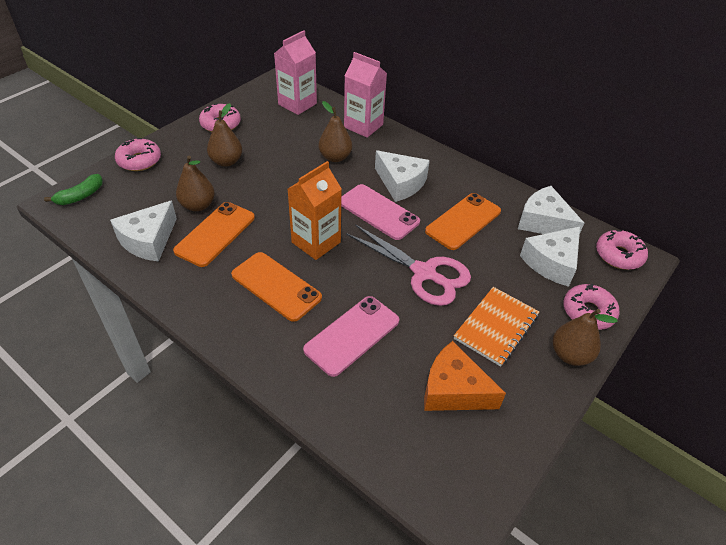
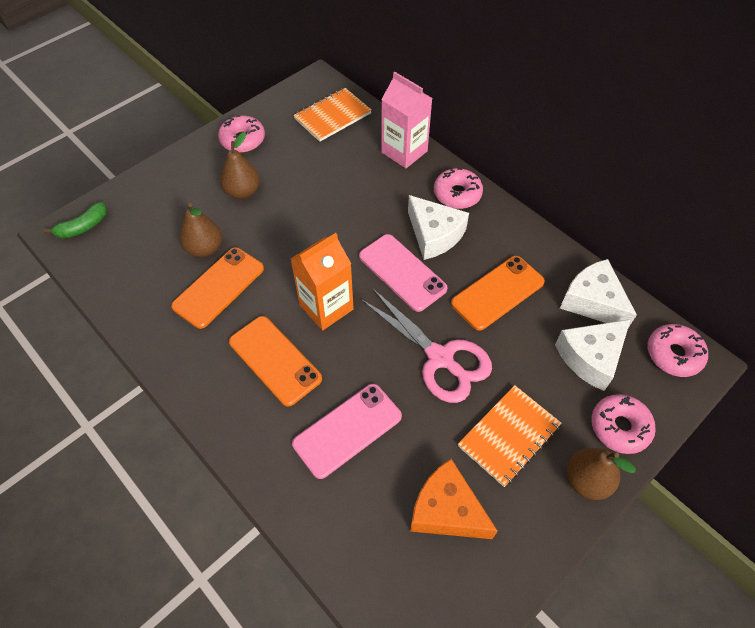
camera: 10 degrees right, 10 degrees up
white cheese [110,200,177,262] -> none
pink donut [115,138,161,171] -> pink donut moved to [434,168,483,209]
pink carton [274,30,317,115] -> orange notebook [293,88,371,142]
brown pear [319,101,352,162] -> none

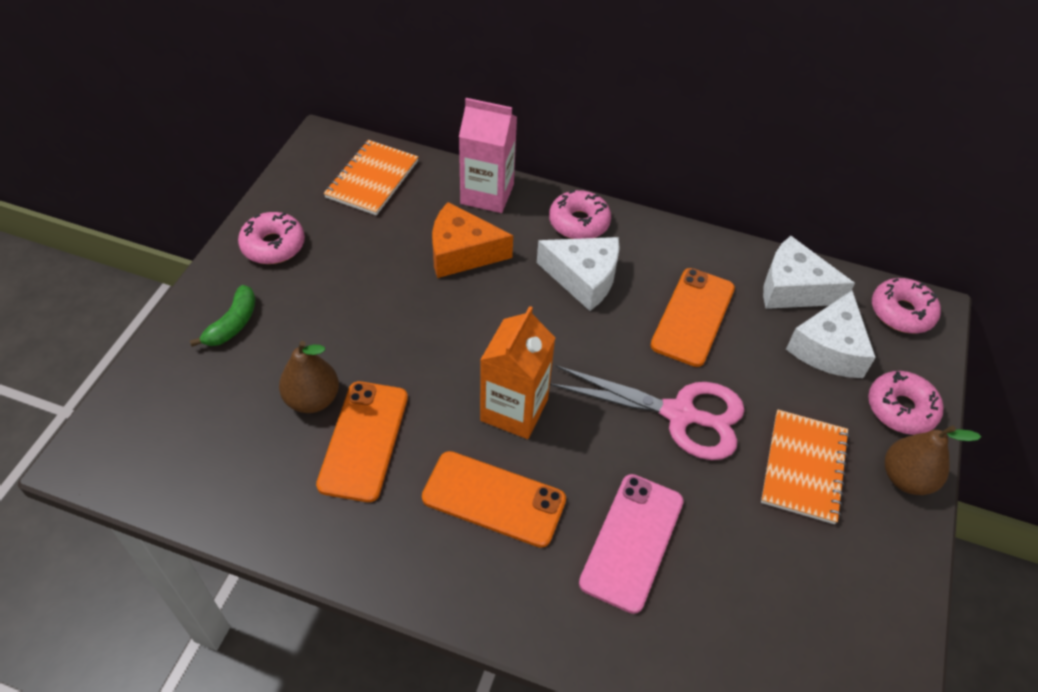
camera: 30 degrees left, 5 degrees down
green banana [44,202,107,239] -> green banana moved to [190,285,255,347]
brown pear [220,132,260,199] -> none
pink phone [359,234,448,312] -> none
orange cheese [410,459,498,539] -> orange cheese moved to [432,202,513,278]

